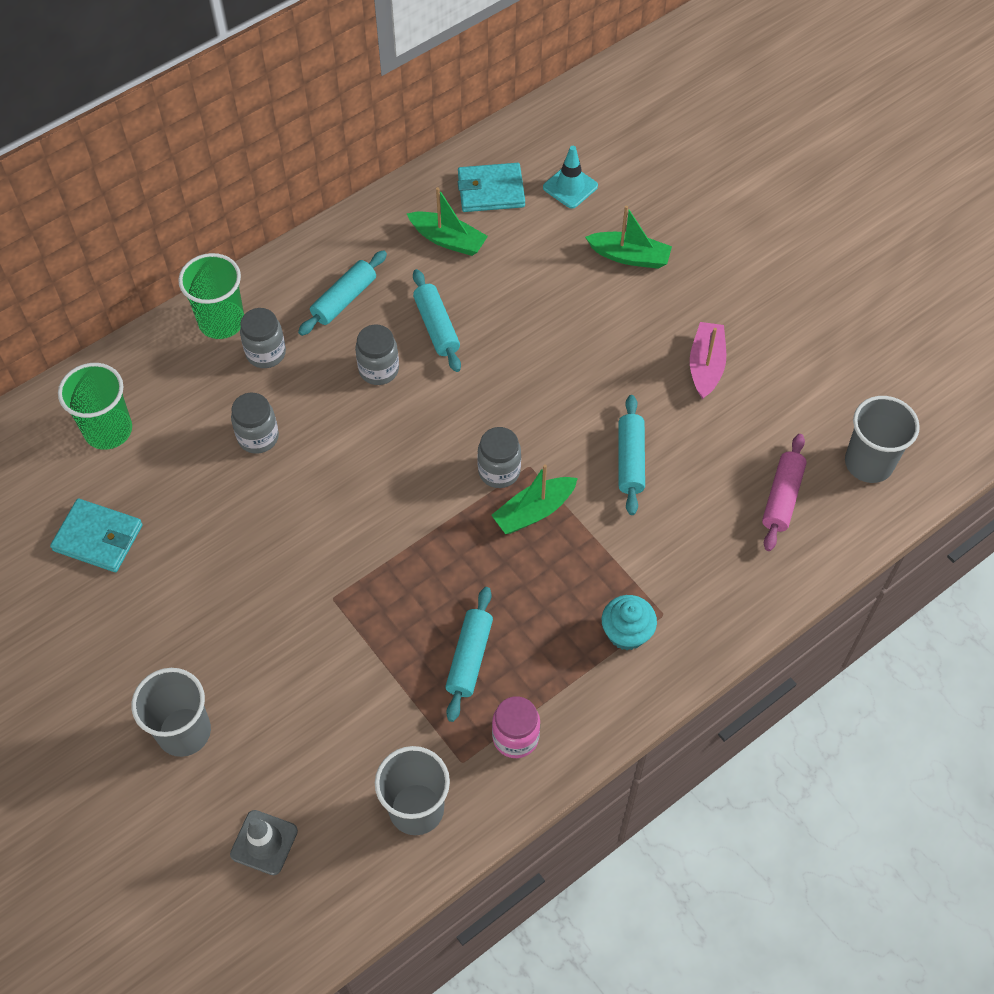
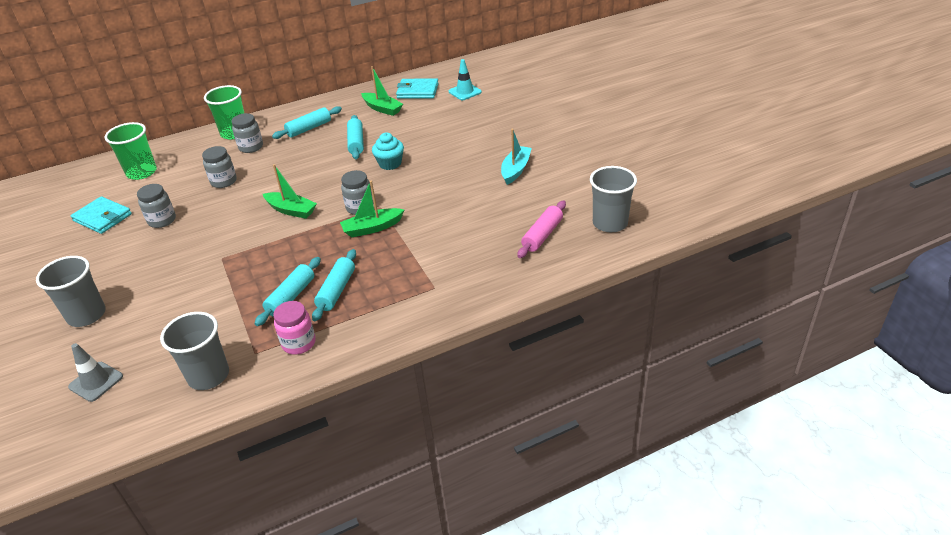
camera: 15 degrees right, 20 degrees down
grey jar [355,324,399,385] -> grey jar moved to [137,184,176,228]
green boat [585,206,672,269] -> green boat moved to [263,164,317,219]
turquoise cupcake [602,595,657,650] -> turquoise cupcake moved to [372,132,404,170]
turquoise rolling pin [619,395,645,515] -> turquoise rolling pin moved to [312,249,356,321]
pink boat [690,322,726,399] -> turquoise boat [501,129,532,185]

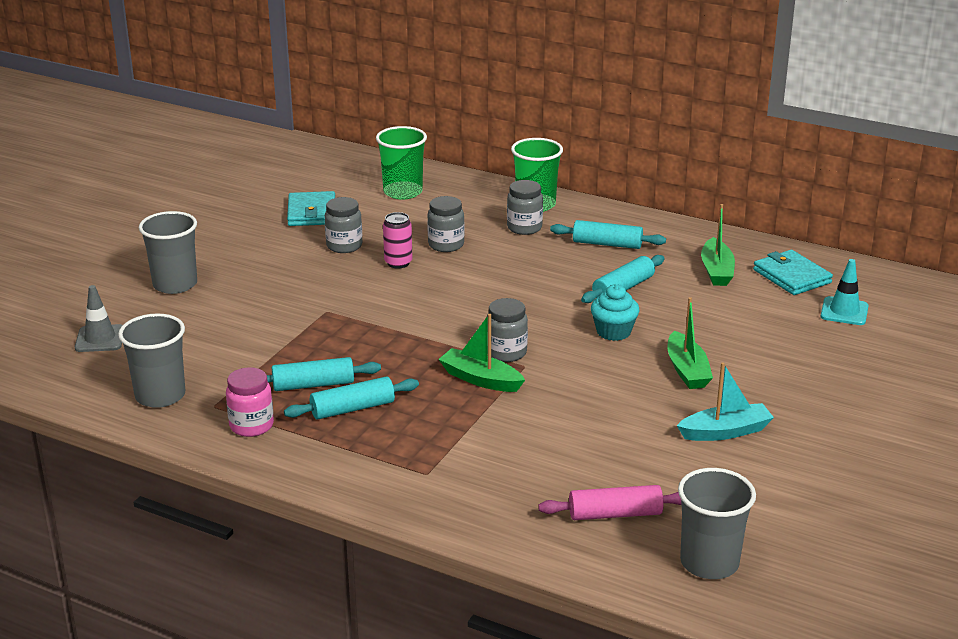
camera: 50 degrees right, 10 degrees down
green boat [263,164,317,219] -> green boat moved to [667,297,713,389]
none -> pink can [383,212,412,269]

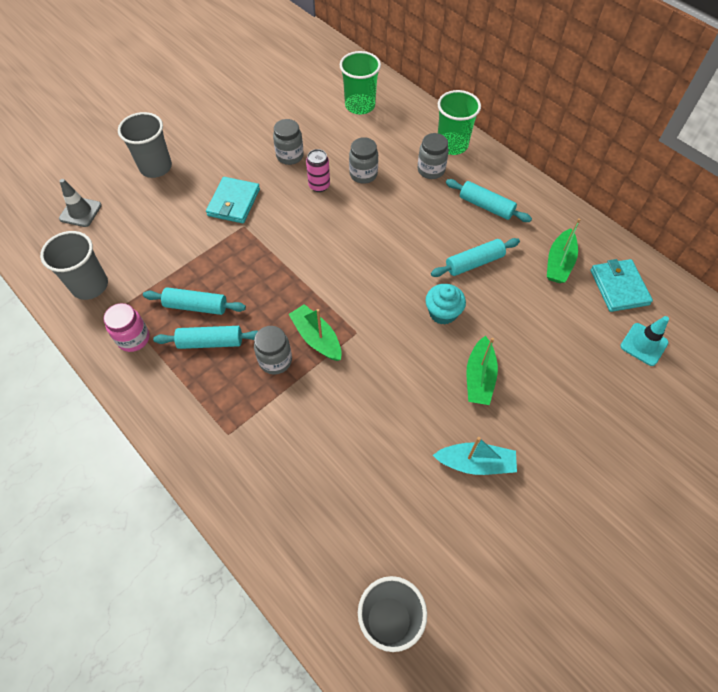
camera: 20 degrees right, 30 degrees up
turquoise wallet [287,191,335,226] -> turquoise wallet moved to [206,177,260,223]
grey jar [487,298,528,362] -> grey jar moved to [254,326,292,374]
pink rolling pin [538,485,681,520] -> none

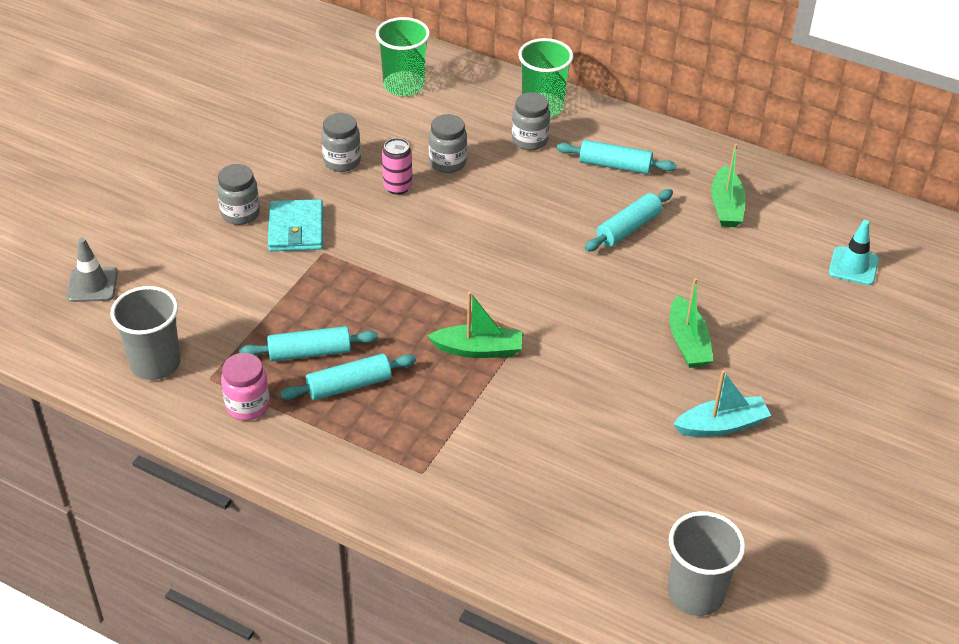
camera: 20 degrees left, 15 degrees down
grey cup [118,112,172,178] -> none
grey jar [254,326,292,374] -> grey jar moved to [217,164,260,225]
green boat [288,304,341,361] -> green boat turned 150 degrees clockwise [428,291,522,358]
turquoise cupcake [425,284,466,325] -> none
turquoise wallet [590,259,653,312] -> none

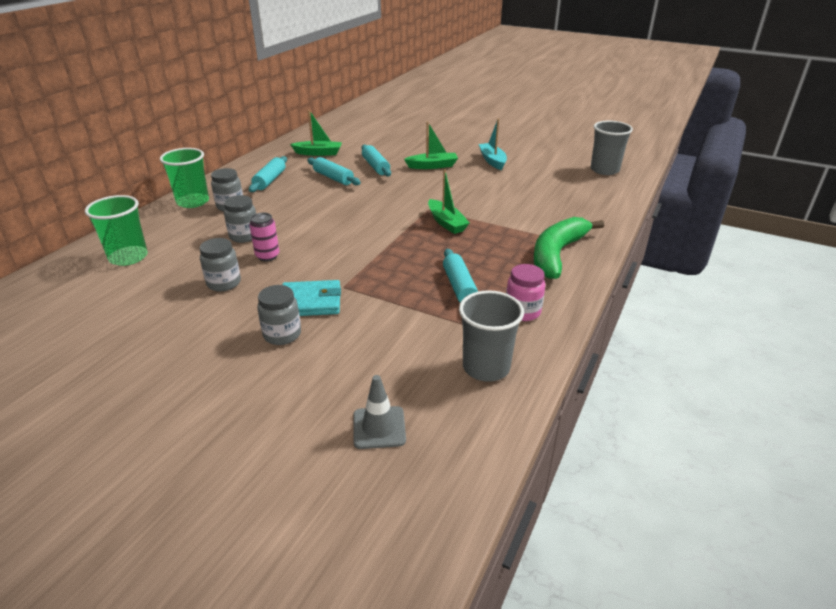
camera: 90 degrees left, 10 degrees down
turquoise rolling pin [280,354,416,400] -> turquoise rolling pin moved to [361,145,391,177]
green boat [428,291,522,358] -> green boat turned 150 degrees clockwise [428,169,470,234]
turquoise traffic cone [829,220,879,285] -> none
none -> green banana [534,217,604,279]

